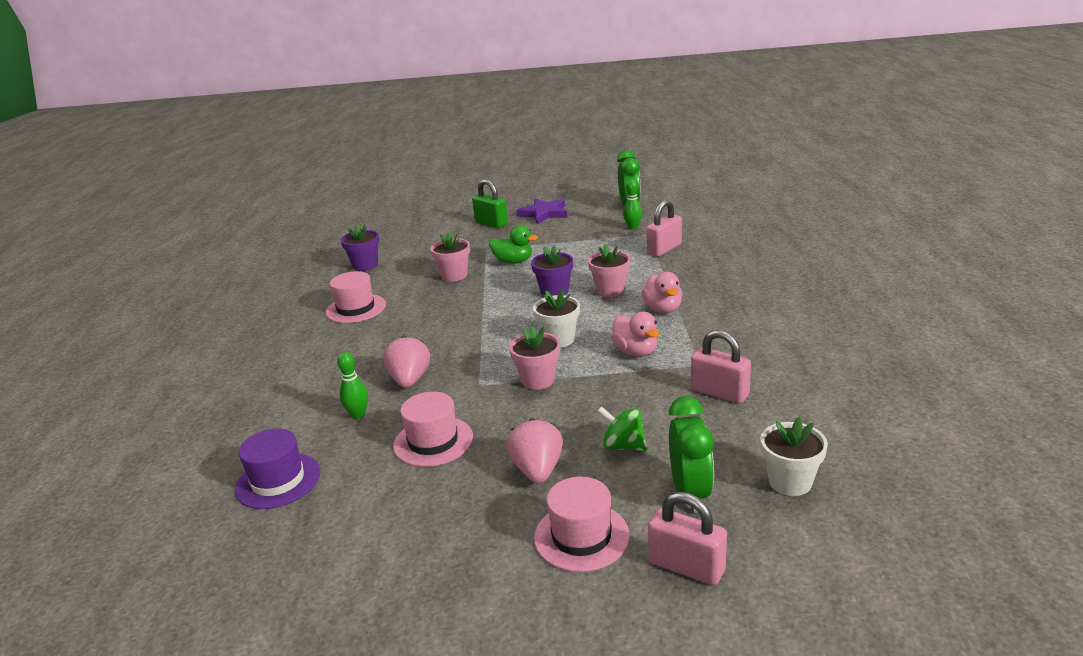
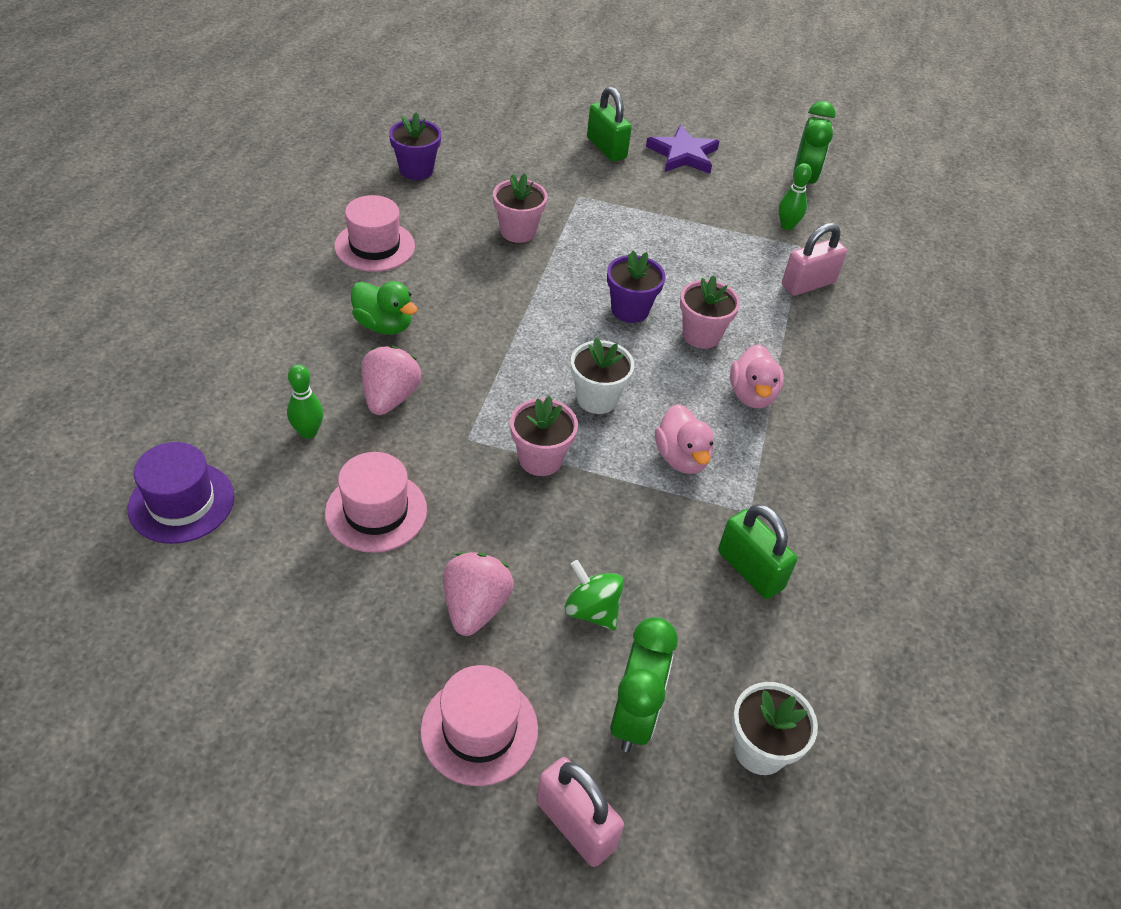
camera: 10 degrees right, 20 degrees up
green duck [489,225,538,264] -> green duck moved to [351,281,418,335]
pink padlock [691,330,751,403] -> green padlock [718,504,797,599]

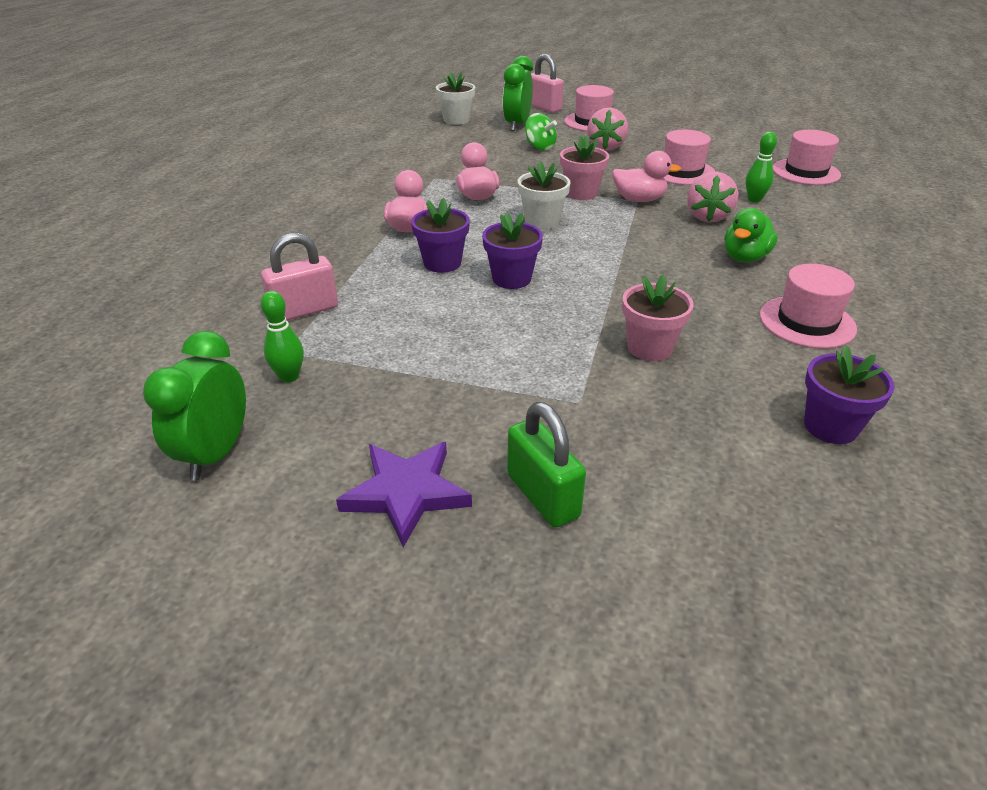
camera: 175 degrees left, 10 degrees down
purple hat [128,442,234,544] -> pink hat [773,130,841,185]
green duck [351,281,418,335] -> green duck turned 90 degrees counterclockwise [725,208,778,262]
pink flower pot [680,275,740,349] -> purple flower pot [411,198,470,273]
green padlock [718,504,797,599] -> none
none -> pink duck [612,151,681,202]

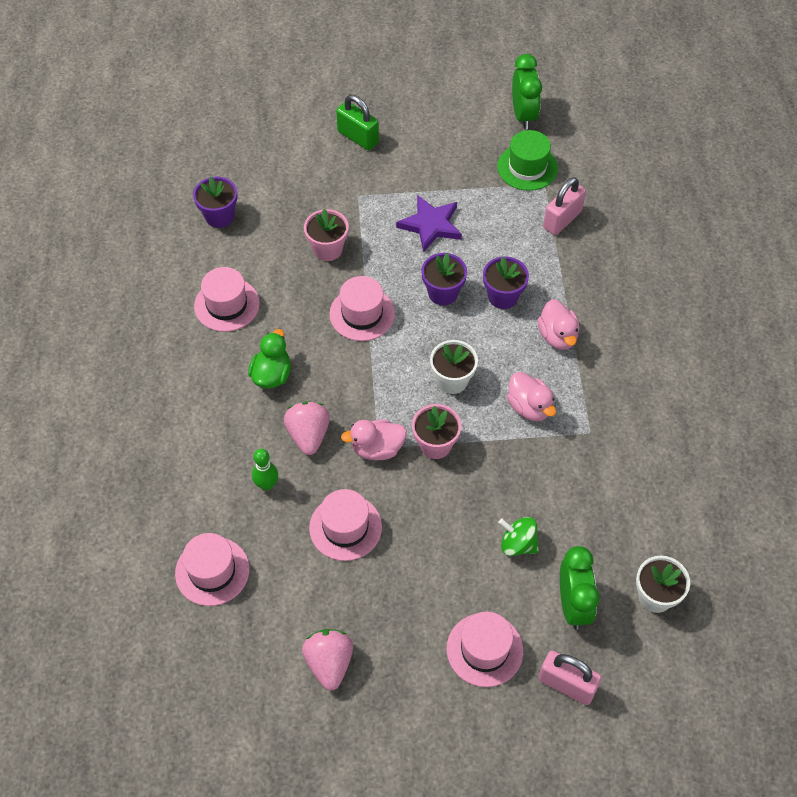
camera: 160 degrees right, 20 degrees up
green bowling pin [261,291,304,383] -> green hat [497,130,558,191]
purple star [336,442,472,547] -> purple star moved to [396,195,462,253]
pink strawberry [587,108,628,151] -> pink strawberry moved to [302,629,353,690]
none -> pink hat [329,276,395,341]

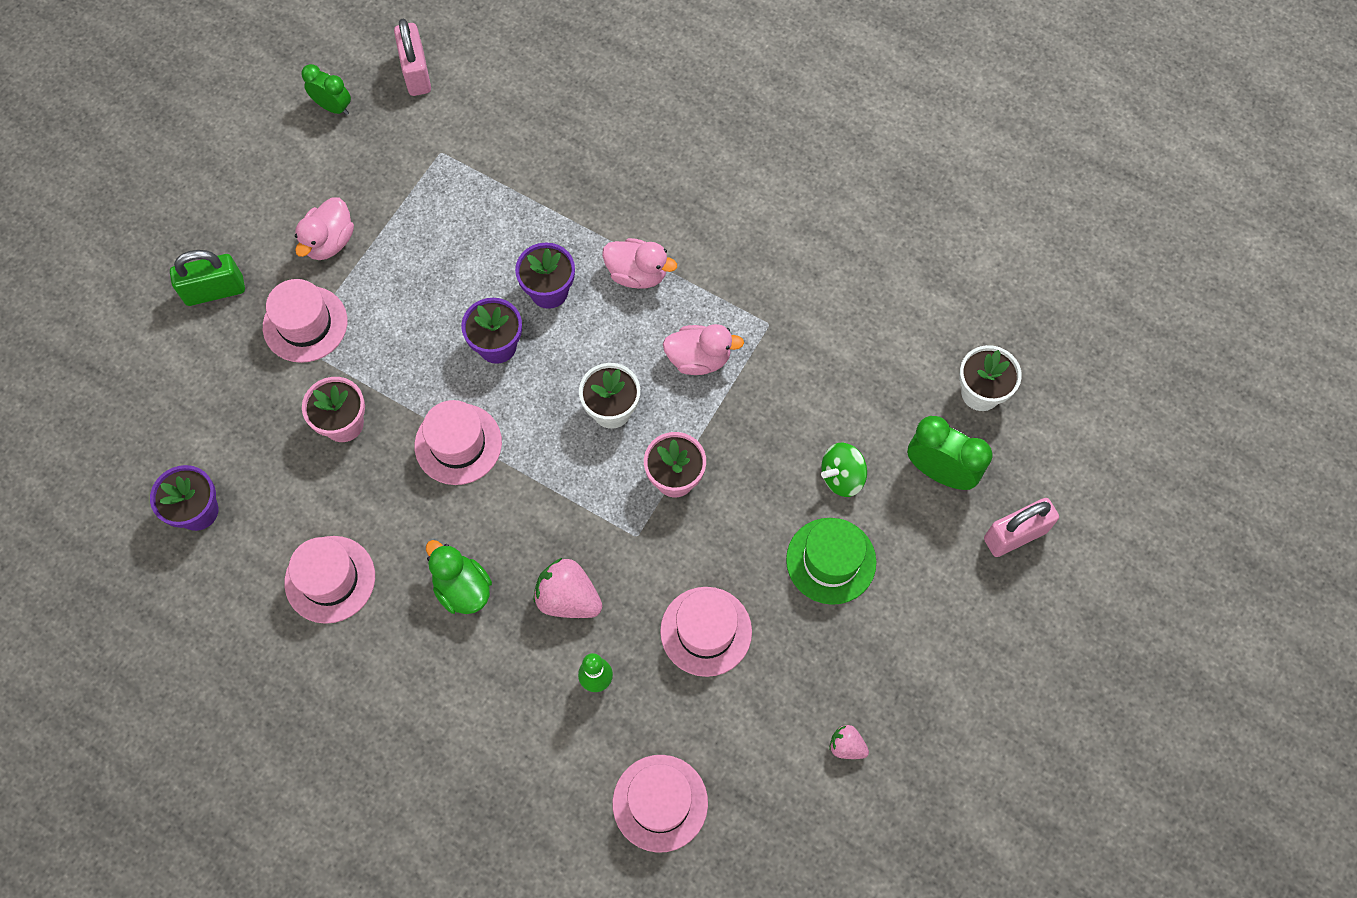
camera: 55 degrees left, 10 degrees up
pink strawberry [302,629,353,690] -> pink strawberry [829,725,869,759], size x0.55
pink duck [341,420,407,460] -> pink duck moved to [295,197,354,260]
purple star [396,195,462,253] -> none
pink hat [447,612,523,687] -> pink hat moved to [263,279,348,363]
green hat [497,130,558,191] -> green hat moved to [786,518,876,605]
green clock [512,54,542,130] -> green clock [301,64,351,115], size x0.65
pink padlock [543,177,586,235] -> pink padlock moved to [394,19,431,96]

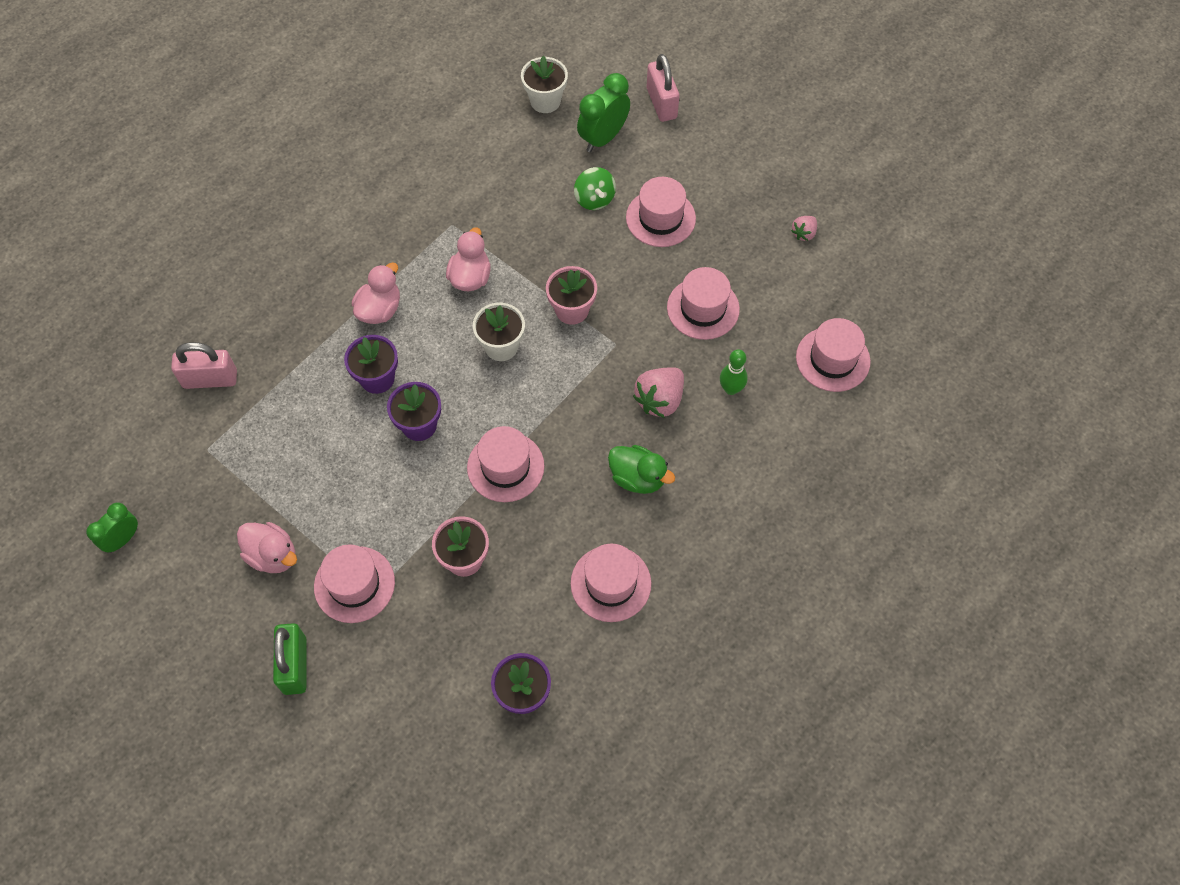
camera: 80 degrees left, 5 degrees down
pink padlock [394,19,431,96] -> pink padlock moved to [171,342,237,389]
green duck [426,540,492,614] -> green duck turned 120 degrees counterclockwise [608,445,675,494]
green hat [786,518,876,605] -> pink hat [626,177,696,247]

